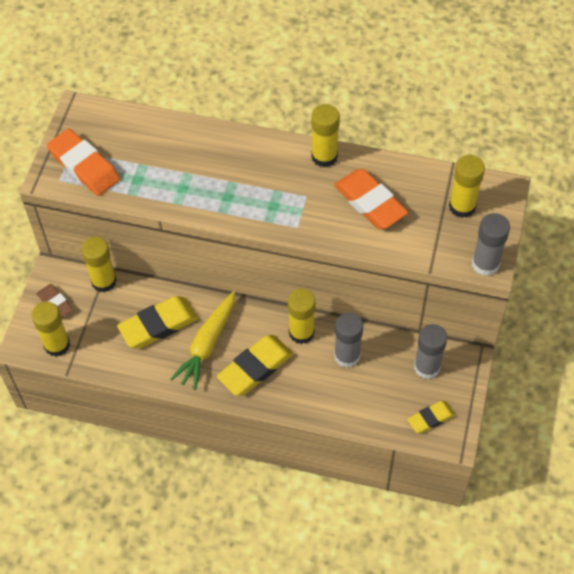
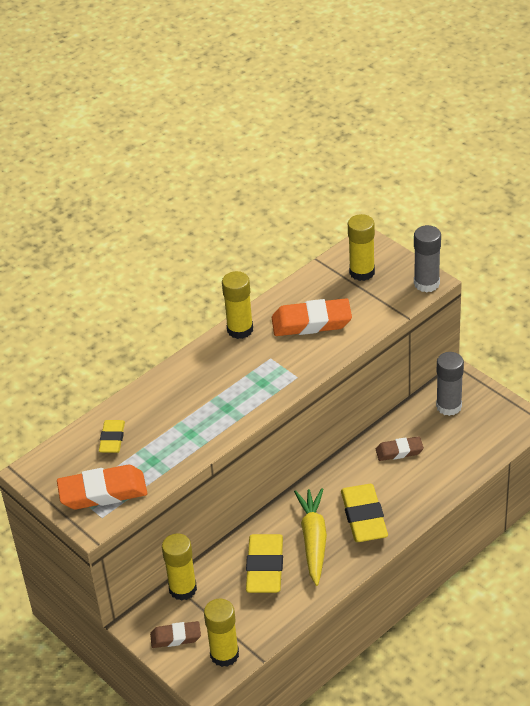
camera: 55 degrees left, 15 degrees down
yellow carrot [170,291,235,390] -> yellow carrot turned 150 degrees counterclockwise [294,488,327,586]
yellow glue stick [288,289,316,344] -> none
grey glue stick [334,313,363,368] -> brown eraser [376,436,424,461]
yellow eraser [407,401,455,434] -> yellow eraser moved to [99,420,125,453]

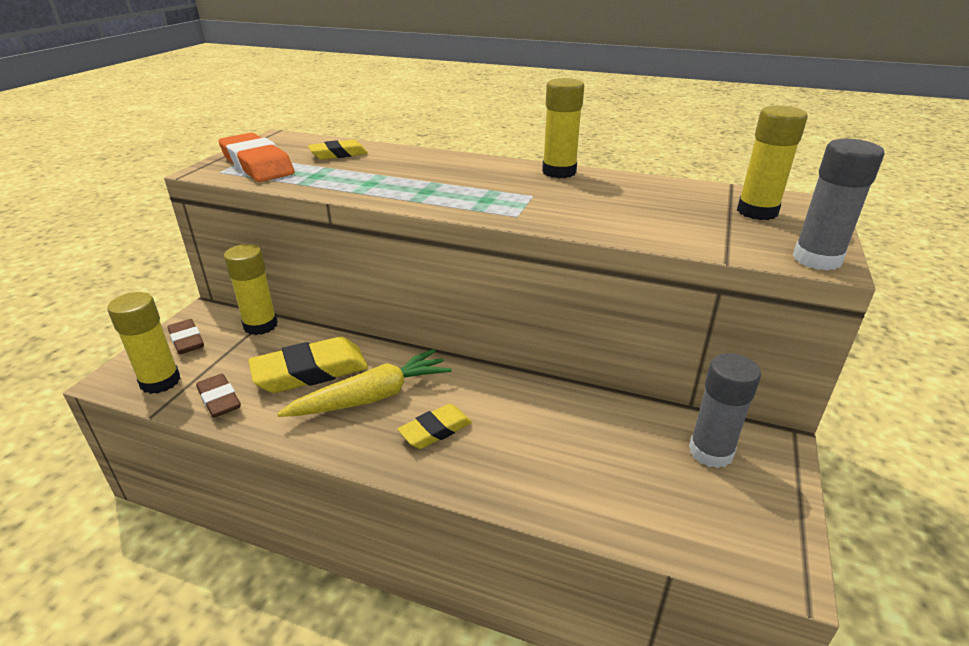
camera: 60 degrees right, 10 degrees down
orange eraser [271,298,352,336] -> none
yellow eraser [341,484,388,542] -> yellow eraser [398,404,472,449], size x0.59
brown eraser [376,436,424,461] -> brown eraser moved to [196,374,241,418]

